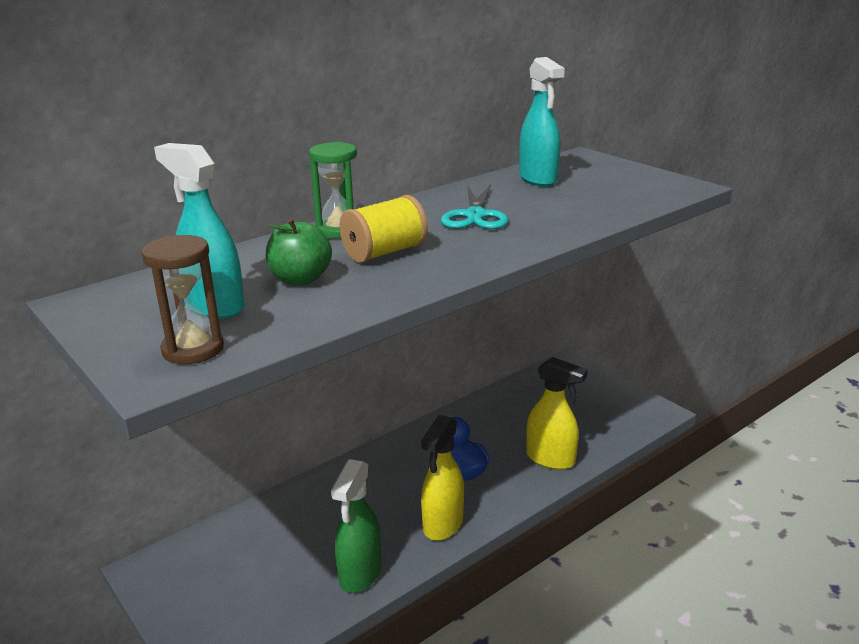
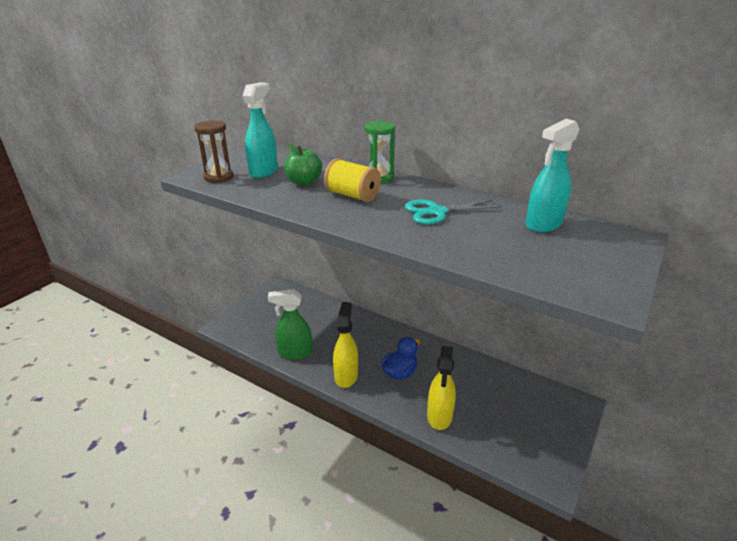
camera: 70 degrees right, 5 degrees up
yellow spray bottle [421,415,464,541] -> yellow spray bottle turned 90 degrees clockwise [333,302,358,388]

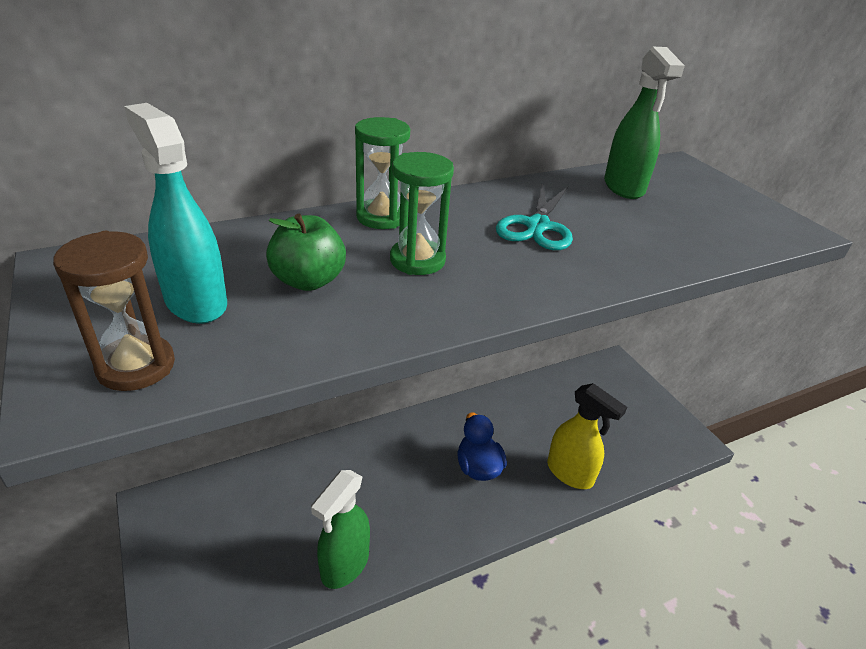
camera: 60 degrees left, 5 degrees up
yellow spool [324,158,381,202] -> green hourglass [390,152,454,275]
yellow spray bottle [333,302,358,388] -> none
turquoise spray bottle [526,119,579,232] -> green spray bottle [604,47,685,199]

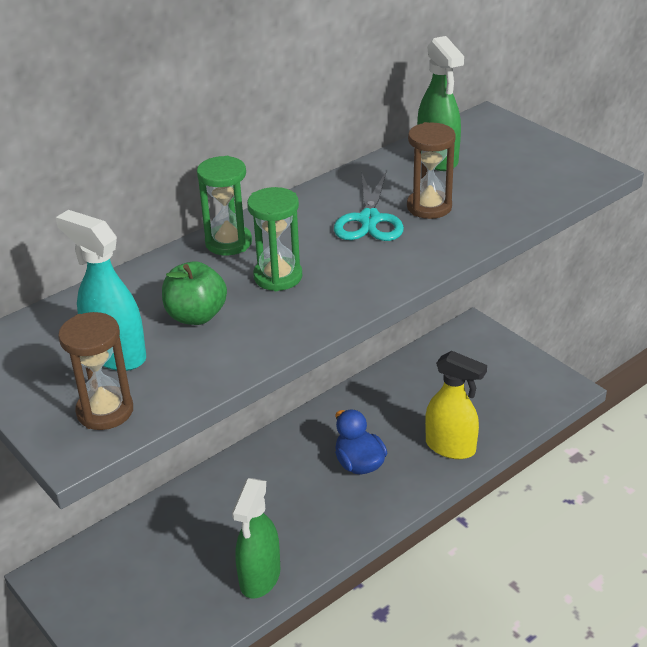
camera: 10 degrees left, 0 degrees up
none -> brown hourglass [407,122,456,219]

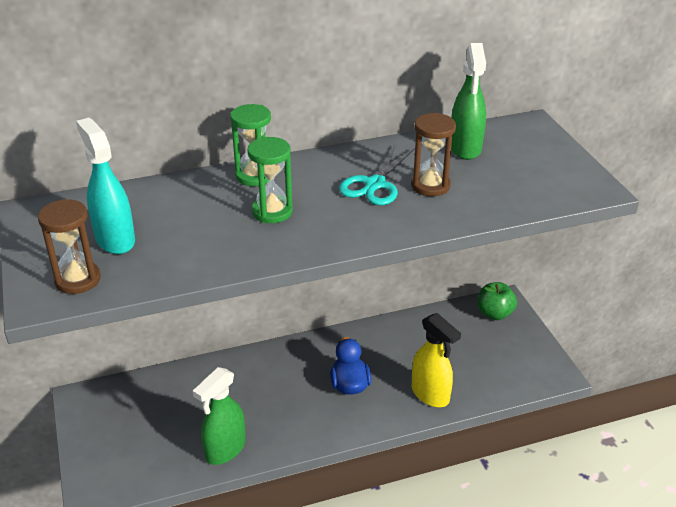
camera: 20 degrees right, 0 degrees up
green apple [162,261,227,325] -> green apple moved to [478,282,517,320]

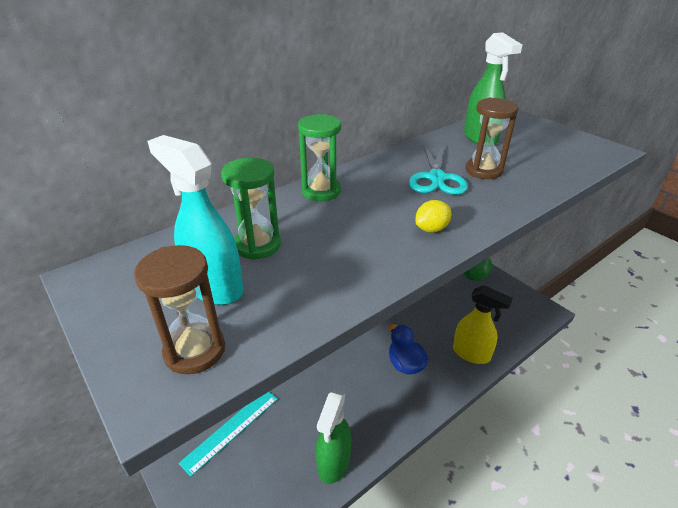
camera: 20 degrees left, 0 degrees up
green hourglass [247,137,293,223] -> green hourglass moved to [221,158,281,260]
none -> turquoise ruler [179,392,278,477]
none -> yellow lemon [415,200,451,232]

